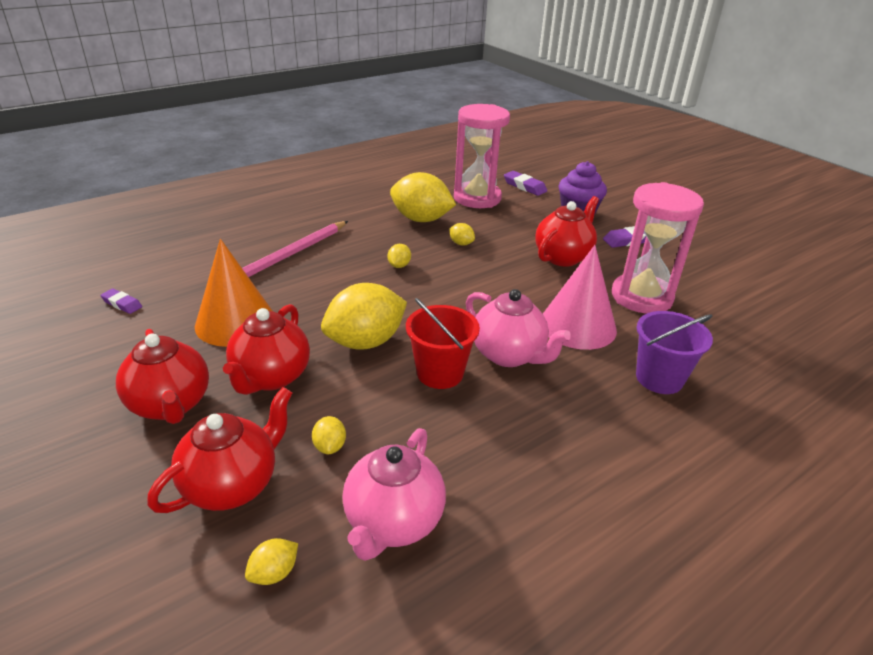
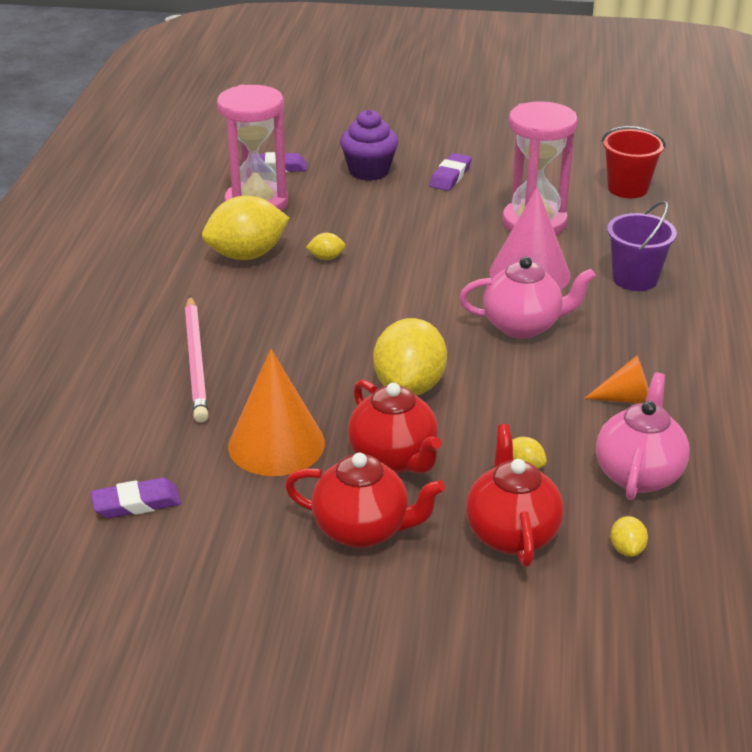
camera: 45 degrees left, 0 degrees up
purple eraser [100,289,142,314] -> purple eraser [91,478,181,518], size x1.50
pink teapot [343,428,446,561] -> pink teapot turned 135 degrees counterclockwise [596,372,690,500]
yellow lemon [388,244,411,268] -> none
red bucket [406,298,480,389] -> red bucket moved to [602,126,666,198]
red teapot [535,196,599,267] -> none
none -> orange cone [584,356,649,404]

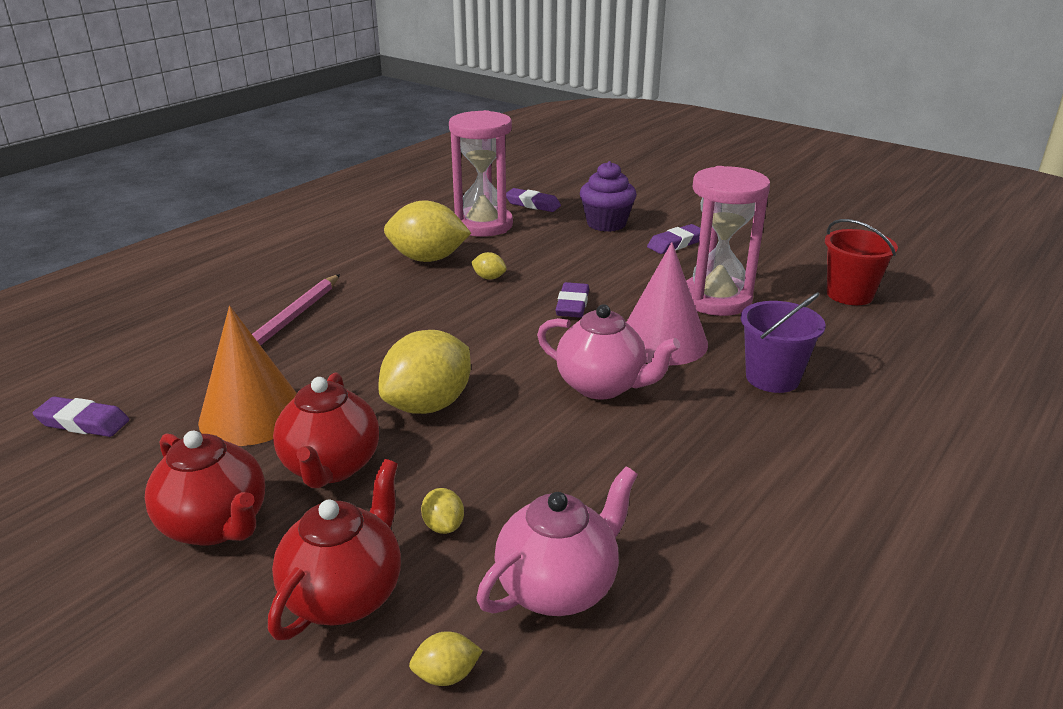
camera: 30 degrees right, 5 degrees down
orange cone [584,356,649,404] -> none
yellow lemon [610,516,648,557] -> yellow lemon turned 45 degrees clockwise [409,631,483,686]
none -> purple eraser [556,282,589,318]

